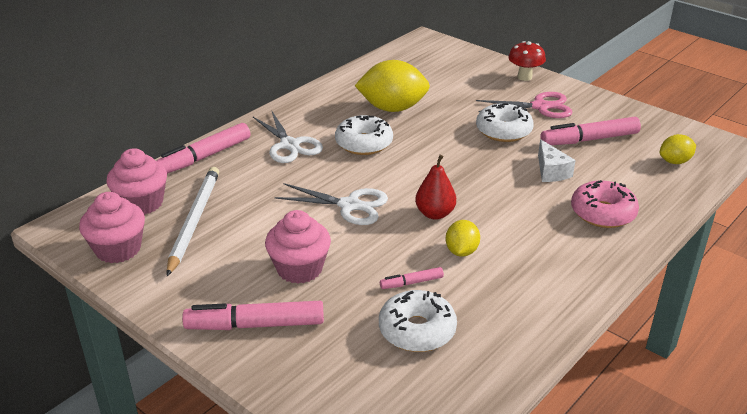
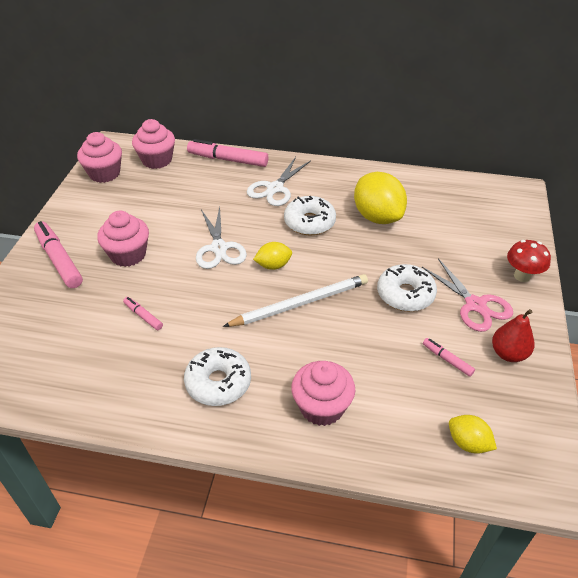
camera: 60 degrees right, 10 degrees up
white pencil [166,167,219,276] -> white pencil moved to [223,274,368,327]
white donut [379,290,457,352] -> white donut moved to [184,347,251,406]
red pear [415,155,456,220] -> red pear moved to [492,309,535,362]
yellow lemon [446,220,480,257] -> yellow lemon moved to [253,242,292,270]
white cheese [538,139,576,182] -> none
pink marker [540,117,641,145] -> pink marker [423,338,475,377], size x0.50
pink donut [571,180,639,228] -> pink cupcake [291,361,355,426]

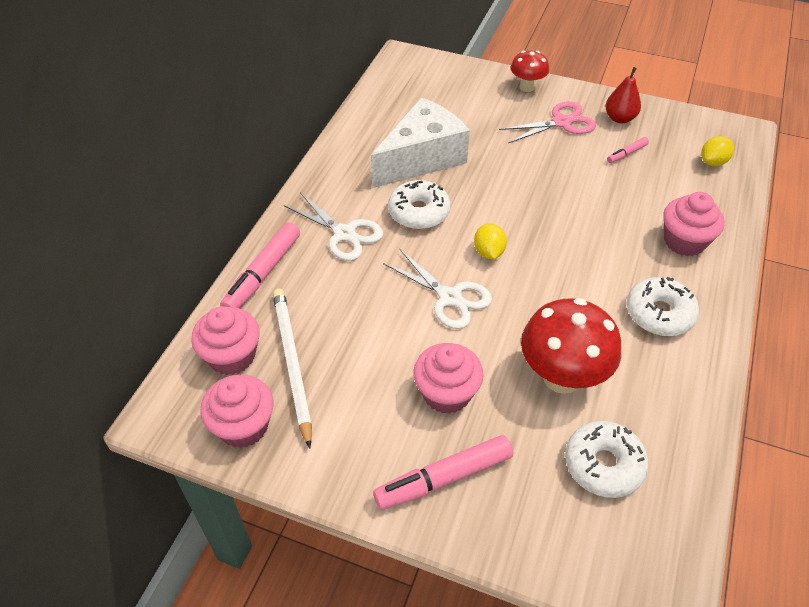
camera: 80 degrees left, 5 degrees up
pink marker [123,297,163,330] -> red mushroom [521,298,621,394]
white scissors [196,207,247,269] -> white scissors turned 45 degrees clockwise [383,249,492,329]
white pencil [223,274,368,327] -> white pencil moved to [273,289,312,449]
yellow lemon [354,172,407,224] -> white cheese [371,98,470,188]
white donut [377,264,437,312] -> white donut moved to [565,421,649,498]

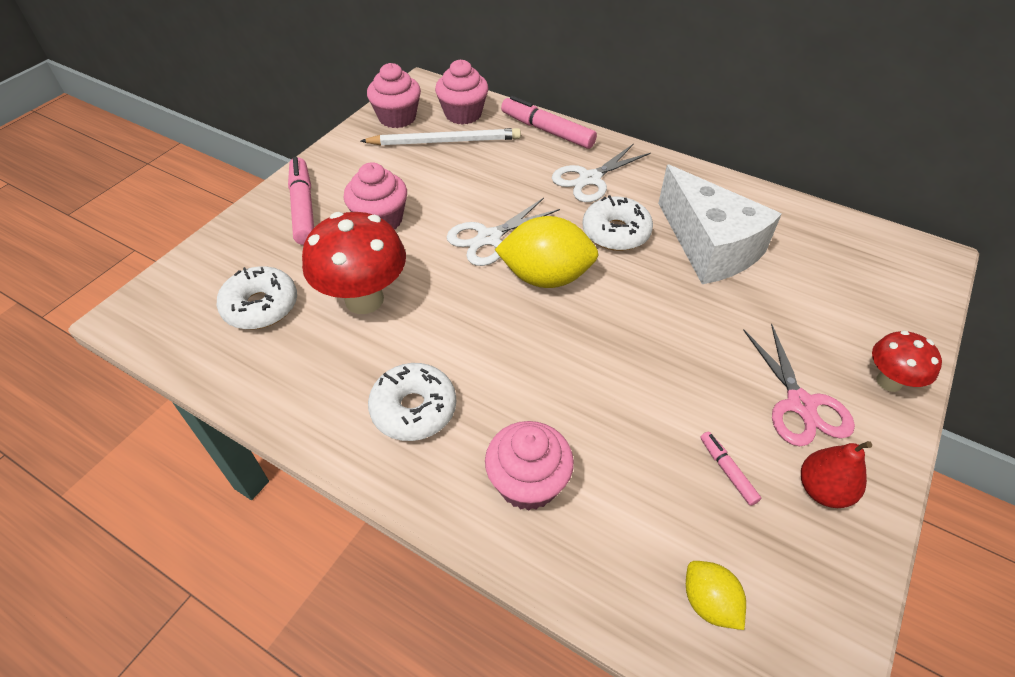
camera: 100 degrees right, 0 degrees up
yellow lemon [474,223,507,259] -> yellow lemon [494,216,599,288], size x1.90

